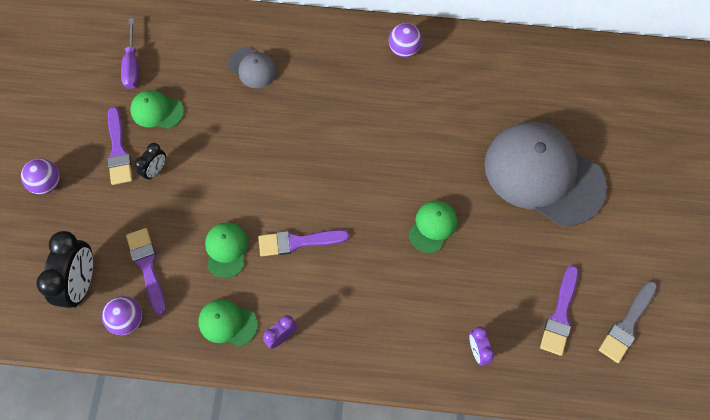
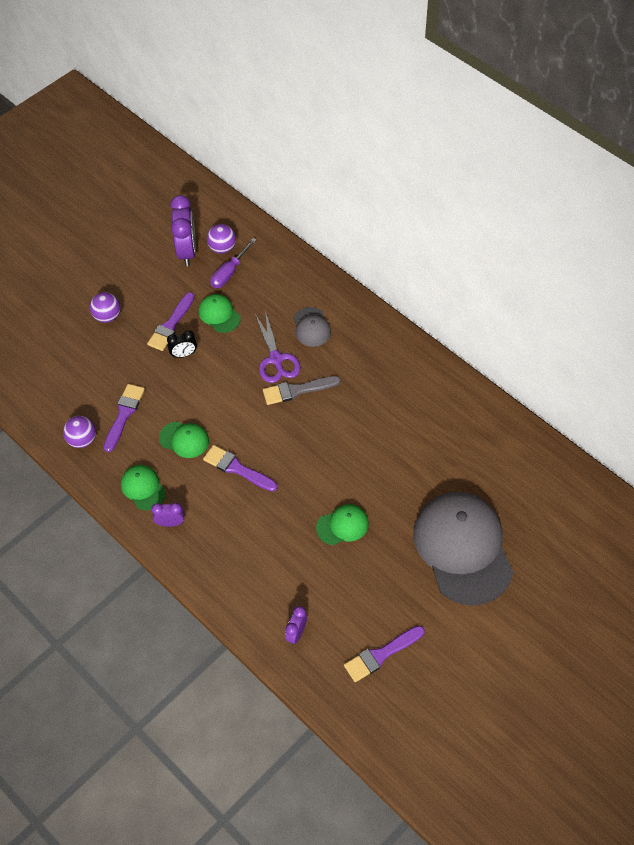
camera: 40 degrees right, 10 degrees down
black clock [36,231,93,308] -> none
green cap [205,222,248,278] -> green cap turned 75 degrees clockwise [159,421,209,458]
purple ball [389,23,422,57] -> purple ball moved to [207,224,236,254]
grey brush [599,281,657,363] -> grey brush moved to [263,376,340,405]
none -> purple clock [170,195,196,266]
none -> purple scissors [255,311,301,383]

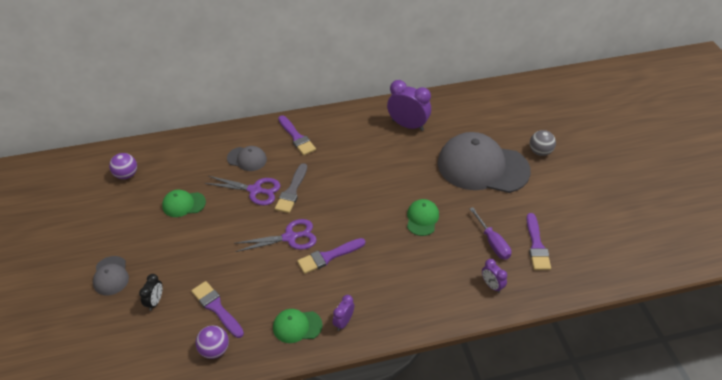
camera: 60 degrees left, 10 degrees down
purple ball [90,292,121,323] -> grey cap [93,256,129,296]
purple brush [147,292,195,351] -> purple brush moved to [278,115,316,155]
green cap [159,421,209,458] -> none
black clock [167,330,197,358] -> black clock moved to [139,274,163,311]
purple clock [170,195,196,266] -> purple clock moved to [387,80,431,131]
purple screwdriver [210,238,257,288] -> purple screwdriver moved to [469,207,511,260]
none -> purple scissors [234,219,317,252]
none -> grey ball [530,130,556,156]

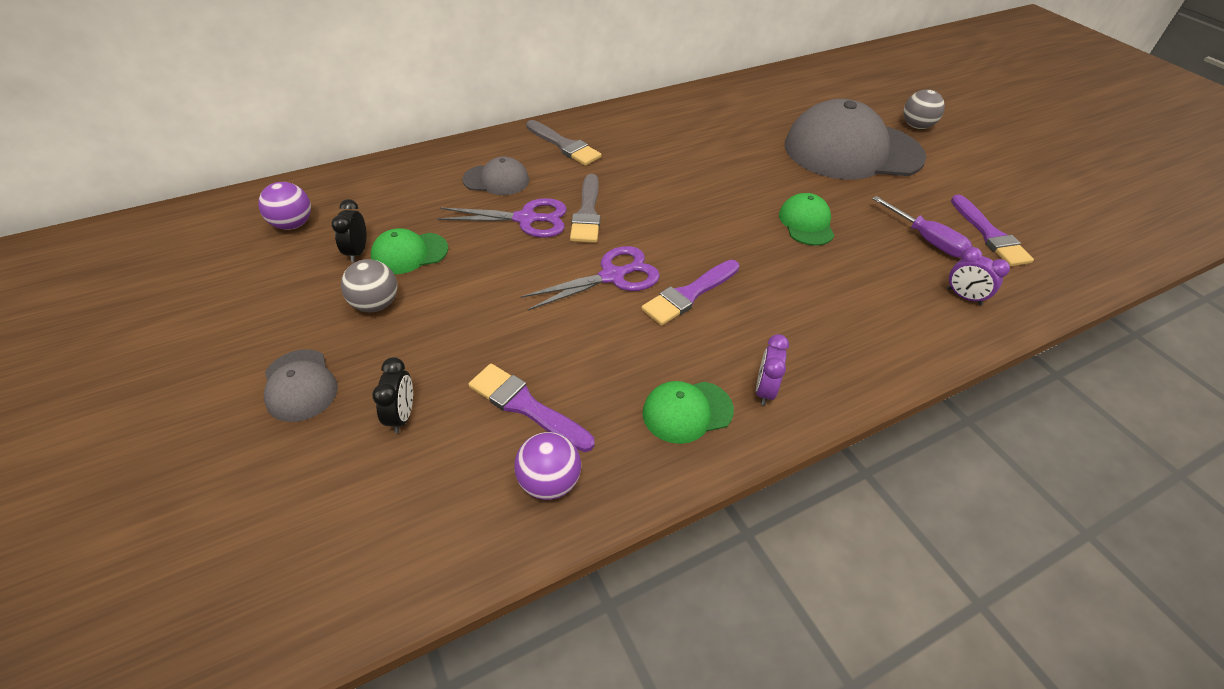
camera: 15 degrees left, 0 degrees up
purple brush [278,115,316,155] -> grey brush [526,120,601,166]
purple clock [387,80,431,131] -> none
none -> black clock [331,199,367,263]
none -> grey ball [341,259,397,312]

